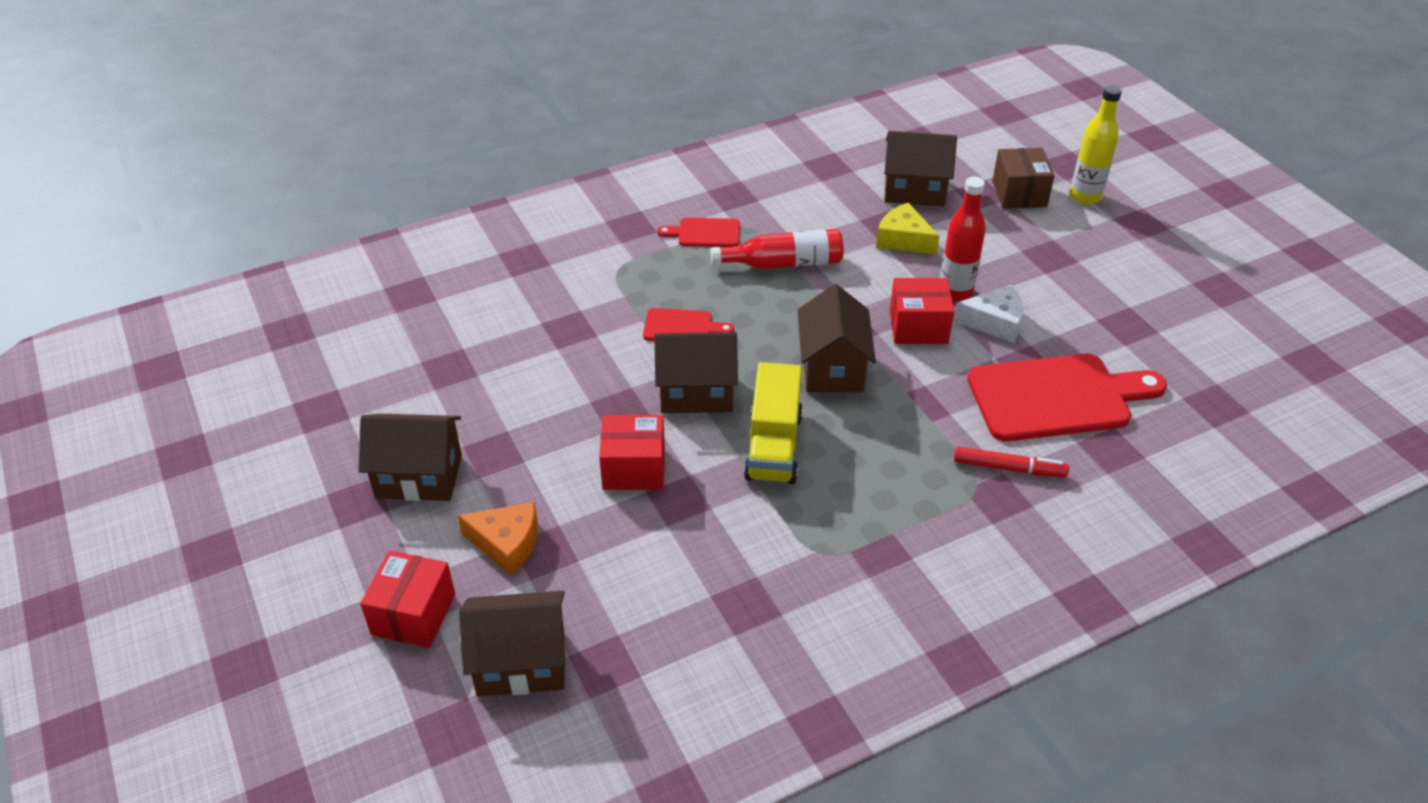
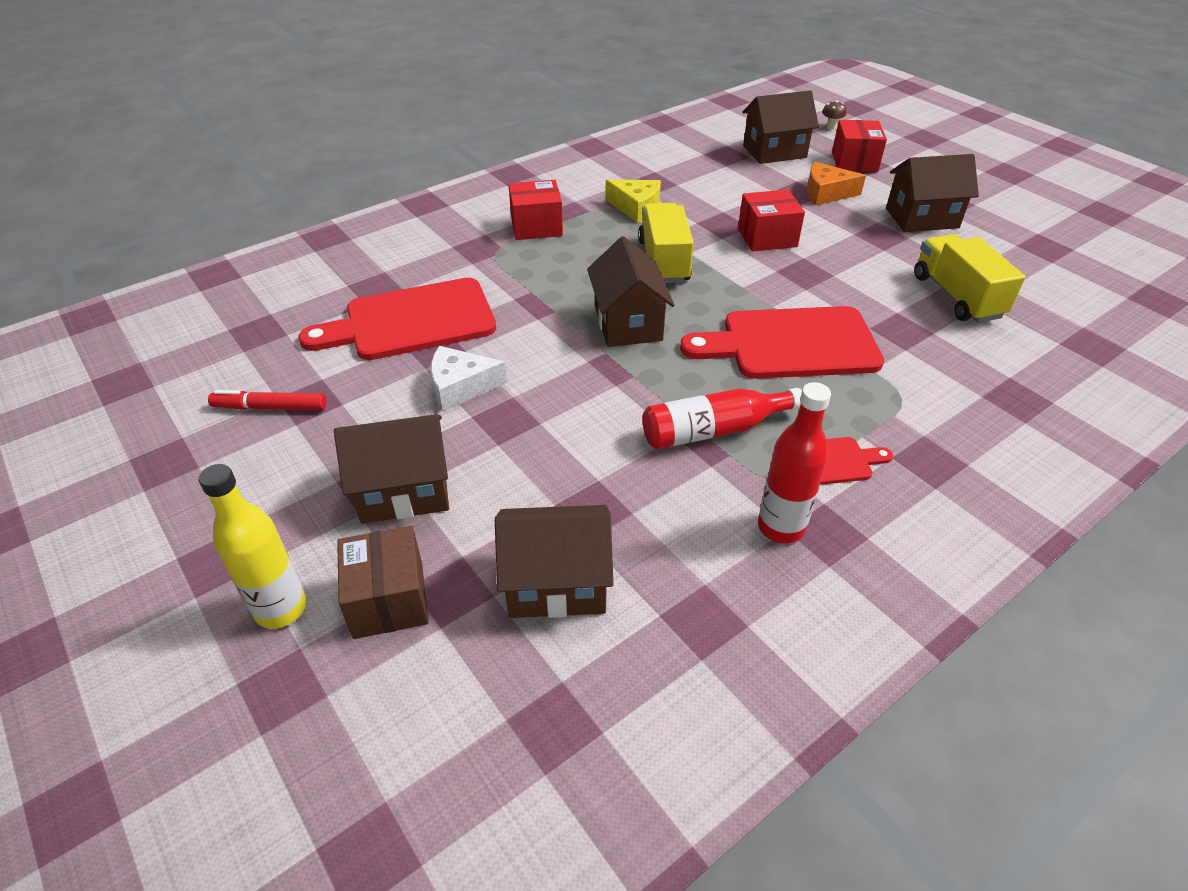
camera: 170 degrees right, 0 degrees up
red cutting board [643,308,734,341] -> red cutting board [680,306,884,379], size x2.05
brown house [654,332,738,413] -> brown house moved to [334,414,449,524]
yellow cheese [876,202,940,255] -> yellow cheese moved to [605,180,661,223]
red box [890,278,954,344] -> red box moved to [509,180,563,240]
red bottle [940,177,986,301] -> red bottle moved to [758,382,831,543]
red marker [954,447,1069,477] -> red marker moved to [208,390,326,410]
none -> brown mushroom [822,100,847,130]
none -> yellow truck [914,234,1026,323]

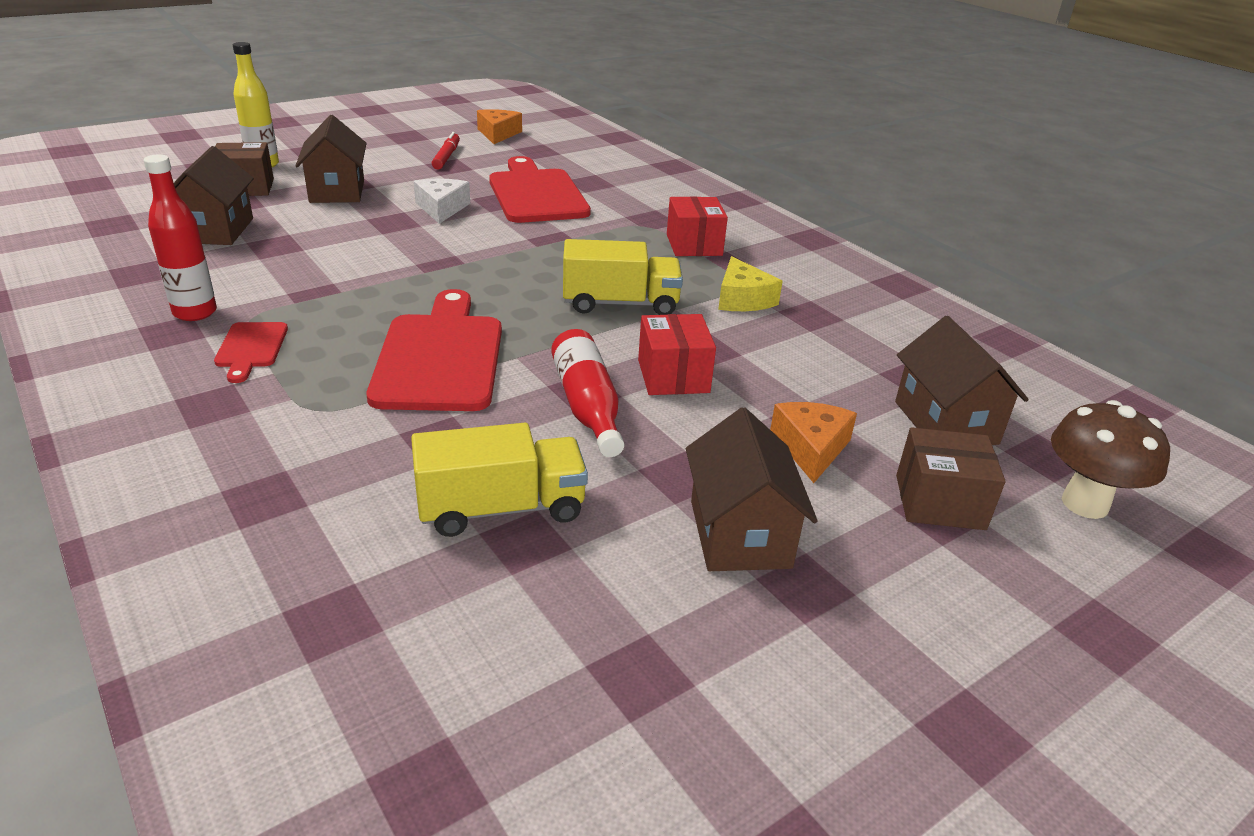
camera: 90 degrees right, 10 degrees down
brown house [587,236,674,347] -> none
yellow cheese [605,180,661,223] -> yellow cheese turned 45 degrees counterclockwise [718,256,783,311]
red bottle [642,388,802,449] -> red bottle moved to [551,329,624,457]
brown mushroom [822,100,847,130] -> brown mushroom [1051,400,1170,519], size x2.24
red box [832,120,887,172] -> brown box [896,427,1006,530]
none -> orange cheese [477,109,522,144]

